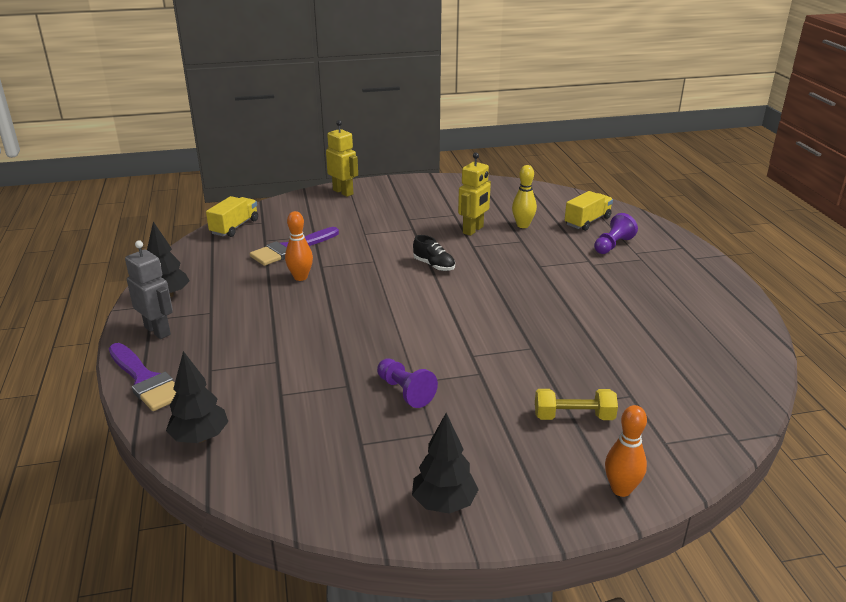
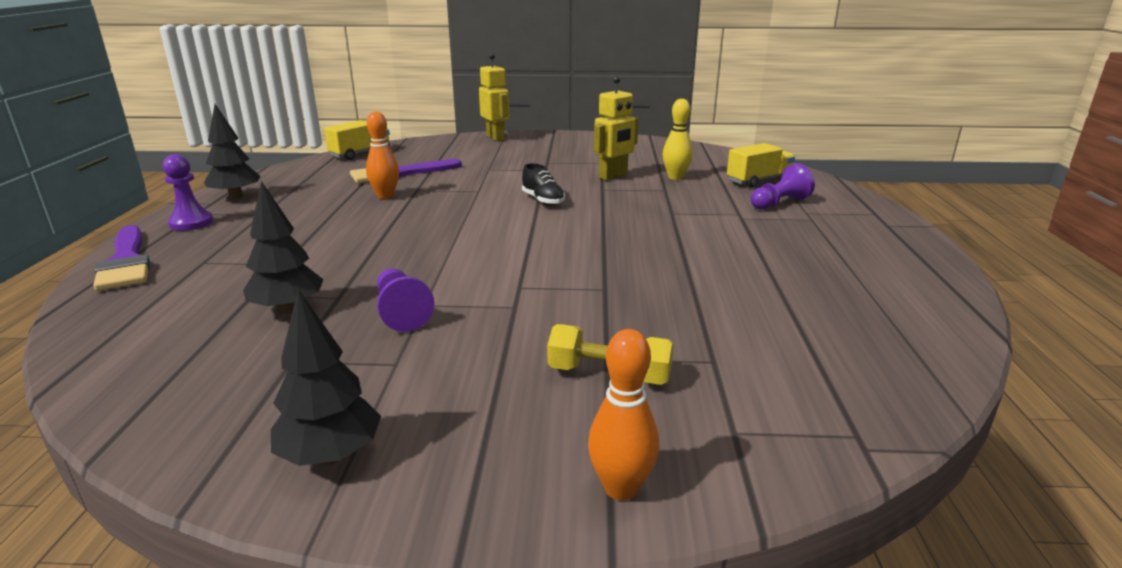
camera: 15 degrees right, 5 degrees down
grey robot [125,240,173,339] -> purple pawn [163,154,213,231]
black tree [166,351,228,443] -> black tree moved to [243,181,324,314]

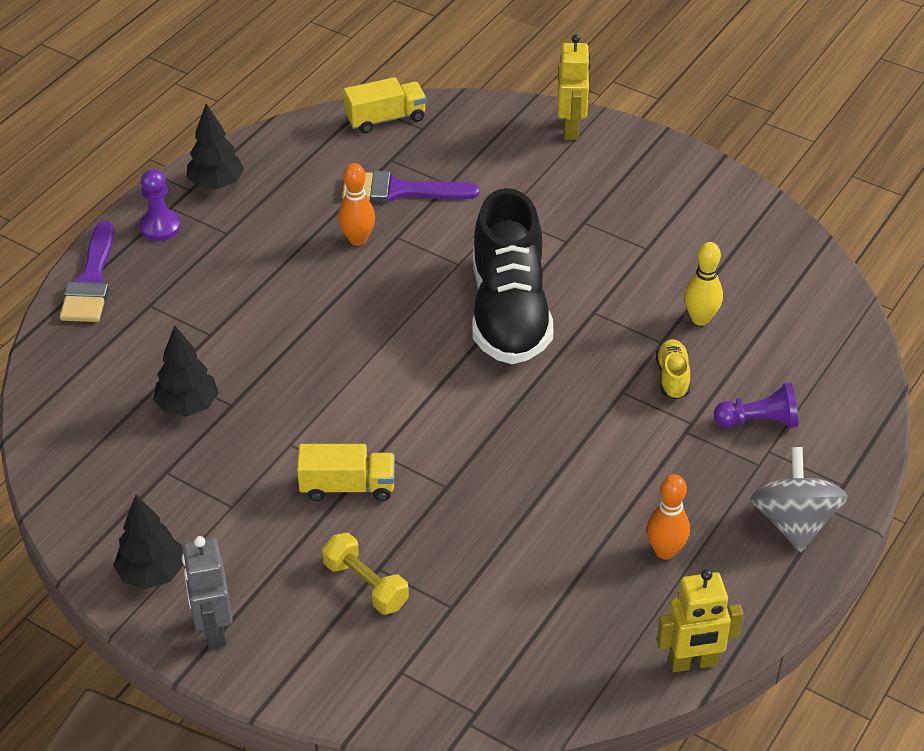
camera: 30 degrees right, 20 degrees up
purple pawn [377,268,434,332] -> none
black shoe [522,163,565,206] -> black shoe [472,188,553,364], size x2.48
orange bowling pin [588,329,659,500] -> orange bowling pin moved to [646,474,690,559]
yellow robot [594,76,639,180] -> yellow robot moved to [657,569,744,672]
yellow truck [727,143,795,188] -> yellow truck moved to [297,444,395,501]
none -> grey robot [182,536,233,649]
none -> yellow shoe [656,339,690,399]
none -> grey spinning top [750,447,848,552]

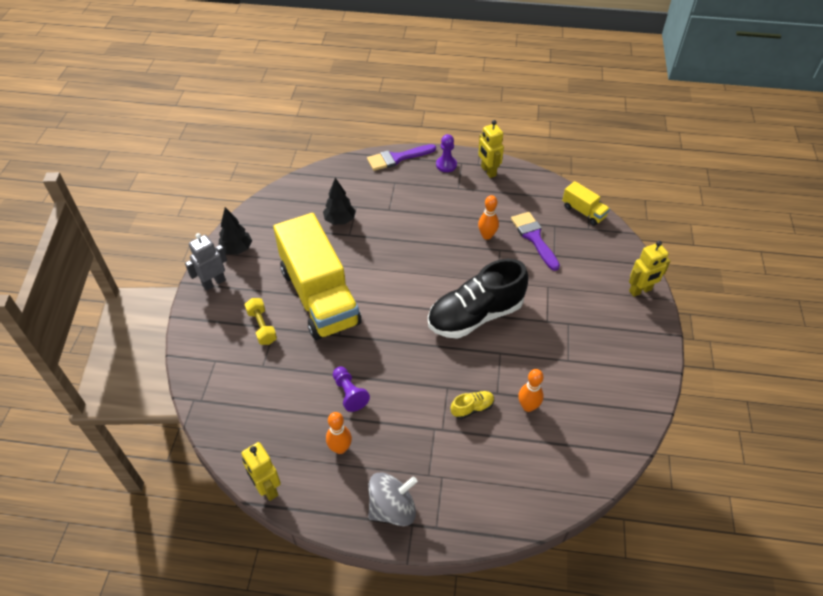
camera: 65 degrees right, 5 degrees up
black tree [186,103,244,189] -> yellow robot [478,120,504,178]
yellow truck [297,444,395,501] -> yellow truck [273,213,362,340], size x2.36
yellow dumbbell [322,533,409,614] -> yellow dumbbell turned 45 degrees counterclockwise [244,298,277,345]
yellow bowling pin [684,242,723,325] -> orange bowling pin [518,369,544,412]
purple pawn [714,382,798,428] -> purple pawn moved to [333,367,370,412]

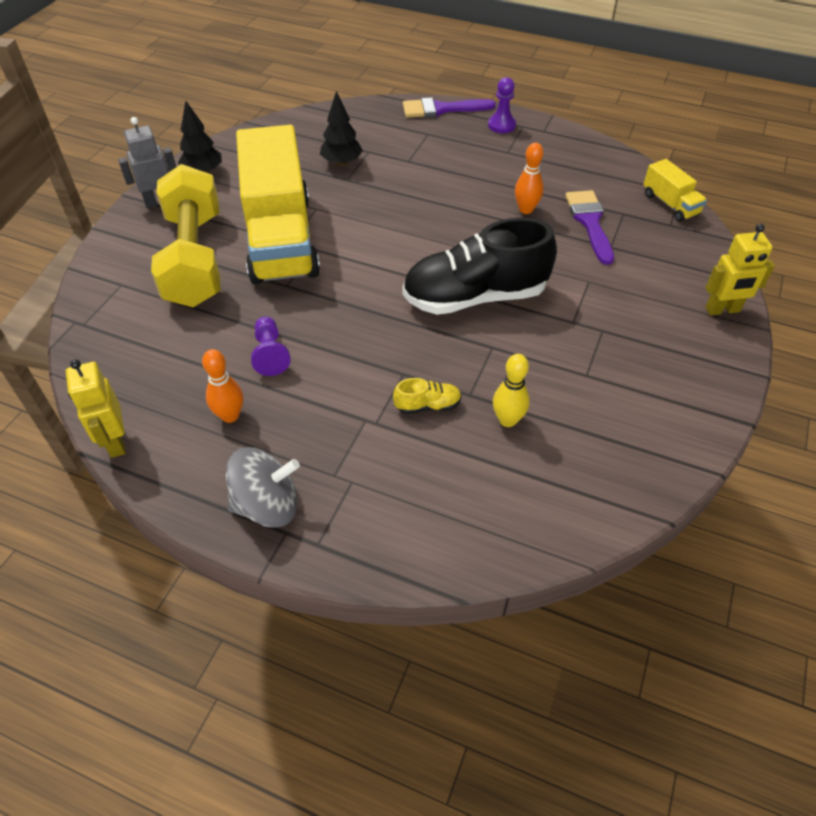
camera: 15 degrees right, 0 degrees up
yellow dumbbell [244,298,277,345] -> yellow dumbbell [151,164,220,307], size x2.33
yellow robot [478,120,504,178] -> none
orange bowling pin [518,369,544,412] -> yellow bowling pin [493,354,530,427]

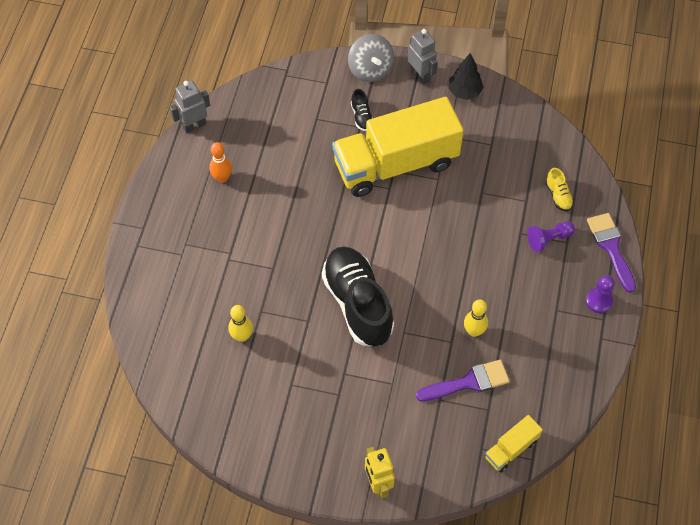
camera: 80 degrees right, 10 degrees up
yellow robot [66,359,126,458] -> grey robot [170,81,210,133]
yellow dumbbell [151,164,220,307] -> black shoe [351,89,373,131]
grey spinning top [226,447,300,528] -> grey spinning top moved to [348,34,394,82]
purple pawn [251,317,291,376] -> purple pawn moved to [527,221,575,252]
black tree [320,91,363,166] -> none
yellow shoe [393,378,462,414] -> yellow shoe moved to [545,168,574,211]
orange bowling pin [515,143,543,214] -> yellow bowling pin [464,300,488,337]

